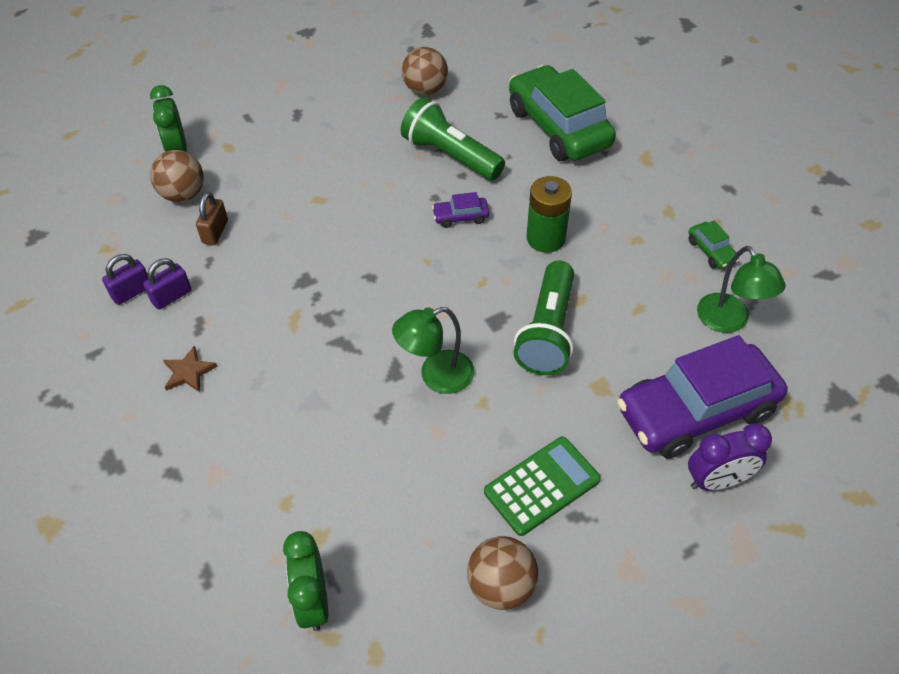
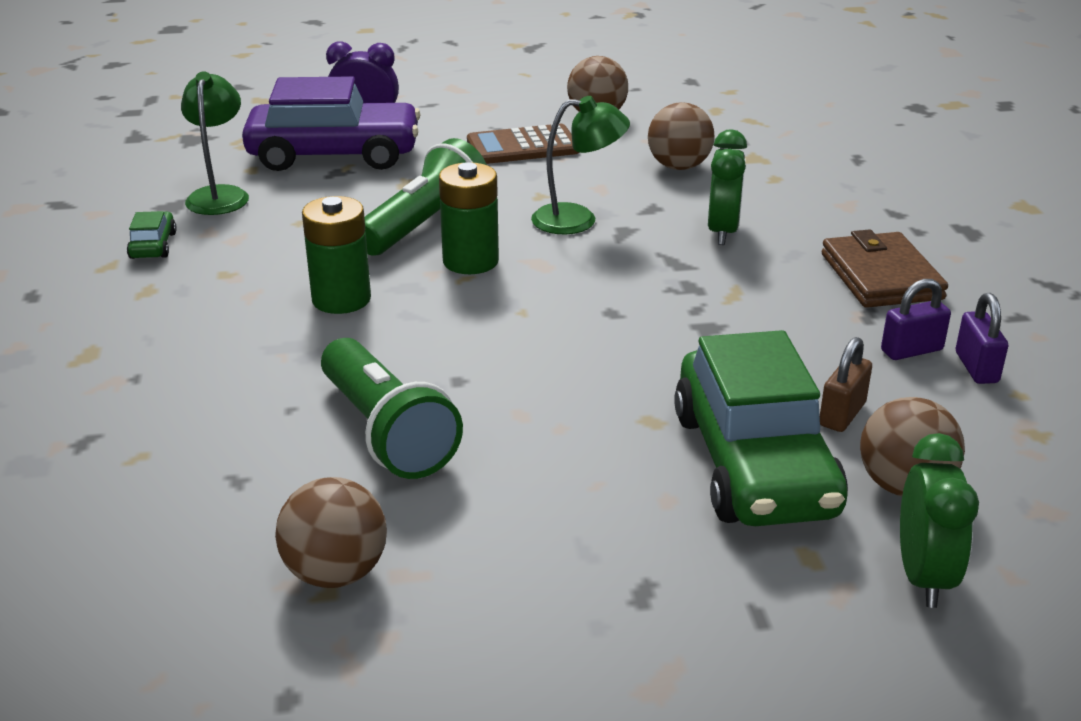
camera: 160 degrees left, 20 degrees down
purple padlock [102,254,148,305] -> purple padlock turned 75 degrees counterclockwise [956,293,1008,384]
brown star [163,346,218,392] -> brown wallet [822,229,948,308]
green clock [283,531,328,631] -> green clock moved to [708,129,747,245]
purple car [432,192,489,228] -> none
green calculator [484,437,601,536] -> brown calculator [467,124,580,164]
green car [509,65,616,161] -> green car moved to [674,330,848,526]
none -> green battery [439,162,499,274]
none -> brown ball [648,102,715,170]

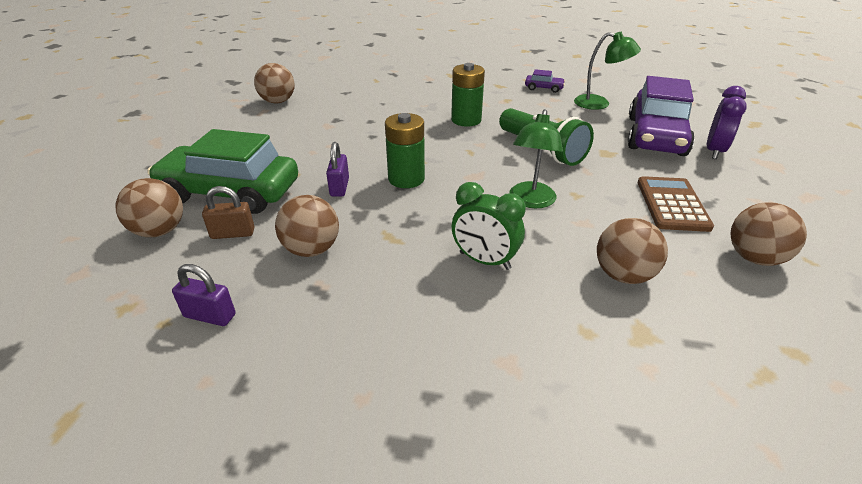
camera: 110 degrees right, 5 degrees up
green car [127,211,177,259] -> purple car [525,69,565,93]
green flashlight [321,338,463,479] -> none
green battery [439,162,499,274] -> green battery moved to [385,113,425,188]
brown padlock [820,337,872,432] -> brown padlock turned 60 degrees counterclockwise [202,186,255,239]
brown wallet [822,229,948,308] -> none
purple padlock [881,279,951,360] -> purple padlock moved to [326,142,349,197]
green clock [900,433,979,608] -> none
none -> brown ball [275,195,339,257]

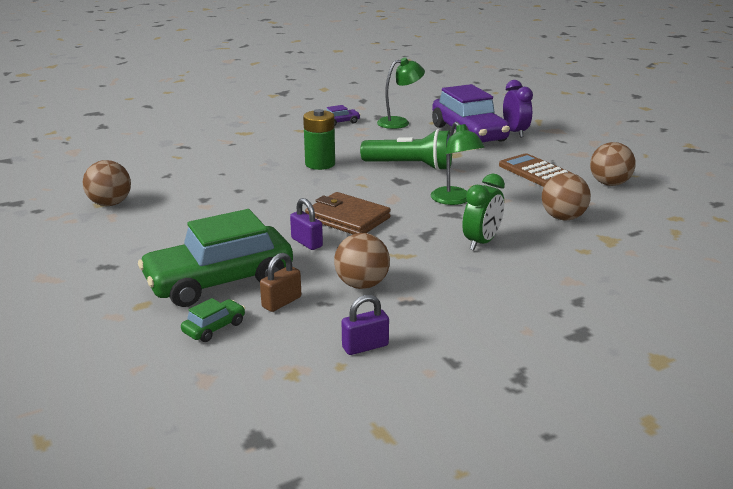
camera: 40 degrees left, 10 degrees down
brown ball [116,178,183,237] -> green car [181,298,245,342]
green battery [385,113,425,188] -> brown wallet [305,192,391,234]
green clock [452,182,526,270] -> green clock turned 45 degrees counterclockwise [462,173,505,250]

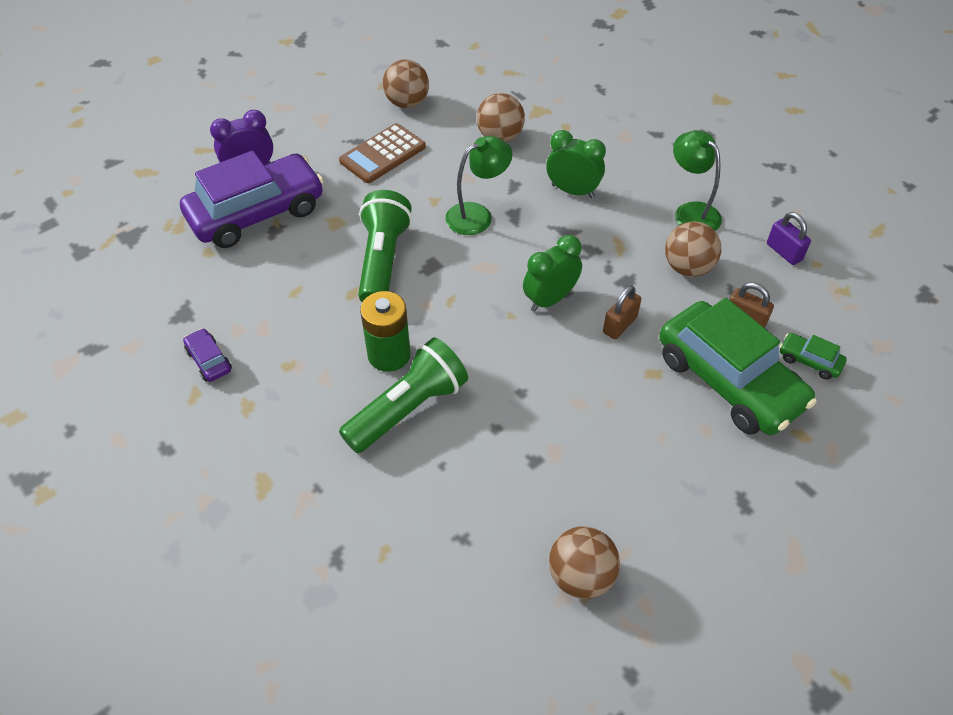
camera: 100 degrees left, 25 degrees up
purple padlock [290,198,323,250] -> brown padlock [603,285,642,339]
brown wallet [305,192,391,234] -> green clock [523,235,582,312]
green lamp [377,57,425,129] -> green lamp moved to [673,130,722,231]
none -> green flashlight [339,338,468,453]

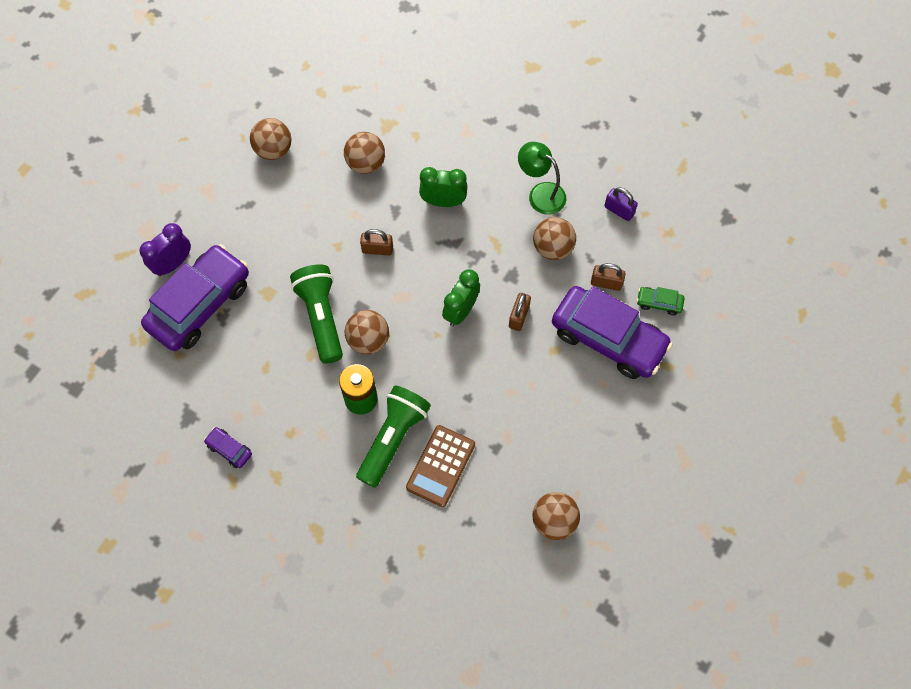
camera: 20 degrees left, 15 degrees up
brown calculator [339,123,426,183] -> brown calculator moved to [406,425,475,507]
green lamp [445,136,512,235] -> brown padlock [360,229,393,256]
green car [659,298,817,435] -> purple car [552,286,673,379]
none -> brown ball [345,310,389,354]

